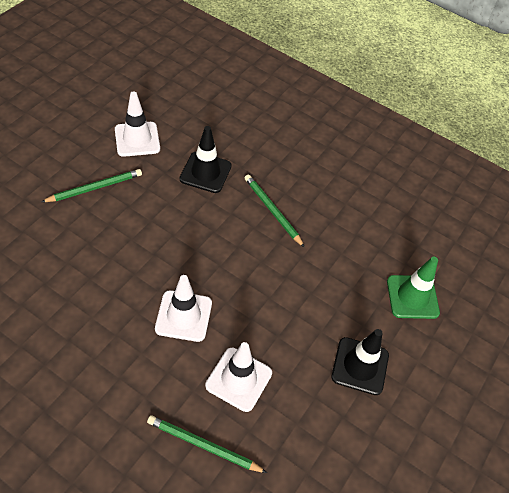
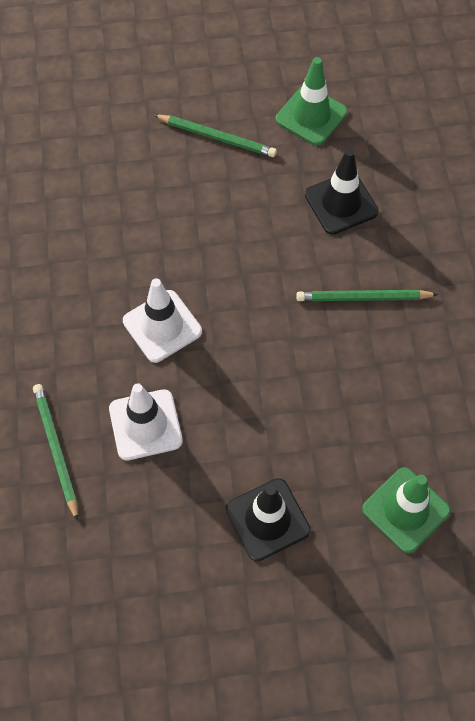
camera: 55 degrees right, 10 degrees up
white traffic cone [115,91,160,157] -> green traffic cone [276,57,348,146]
green pencil [245,174,305,248] -> green pencil turned 105 degrees counterclockwise [296,290,439,301]

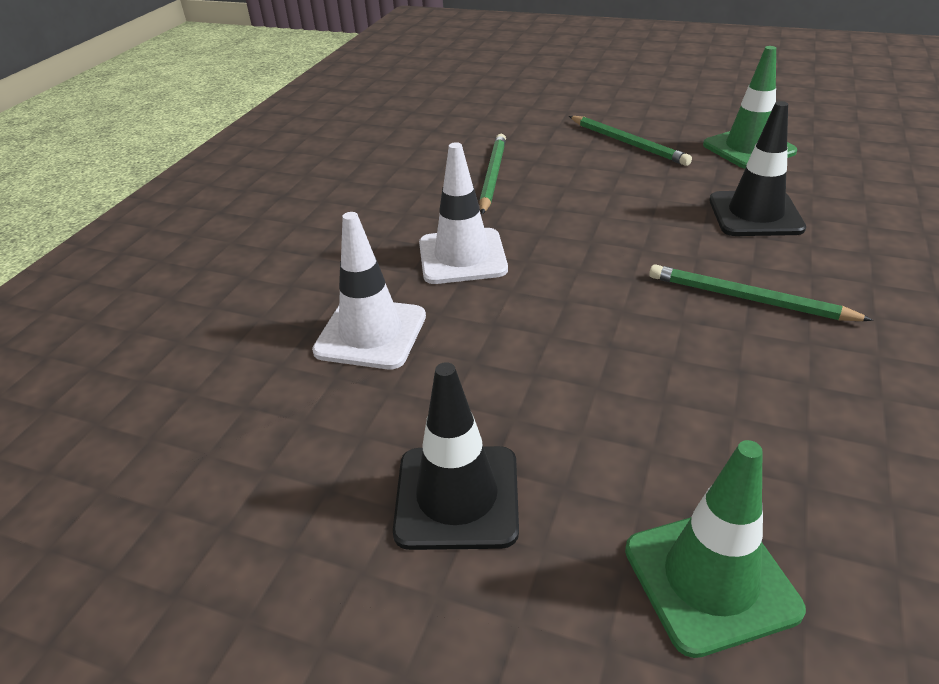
camera: 30 degrees right, 25 degrees down
green pencil [33,384,78,521] -> green pencil moved to [479,134,506,215]

